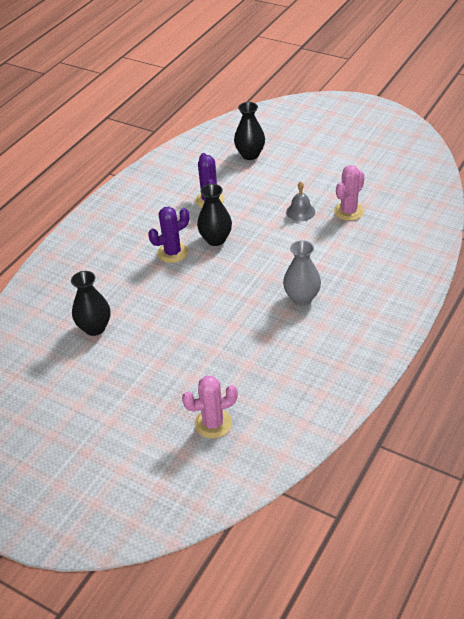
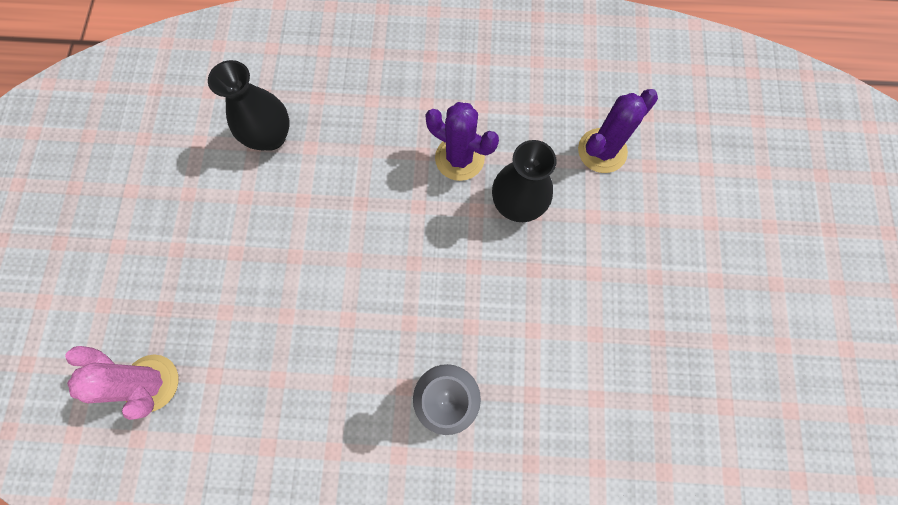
camera: 60 degrees right, 30 degrees up
black vase [234,102,265,160] -> none
grey bell [286,182,315,221] -> none
pink cactus [334,165,365,221] -> none

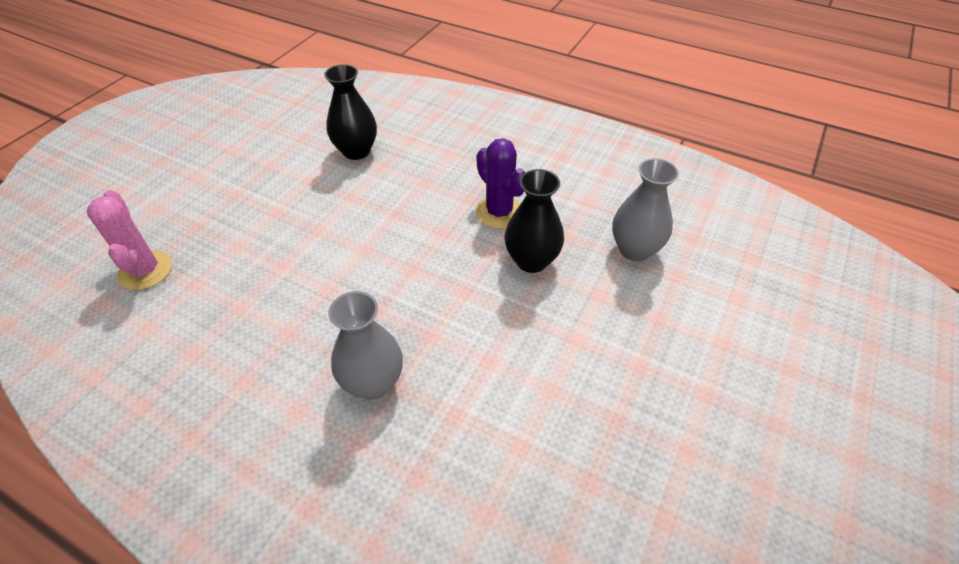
camera: 25 degrees right, 25 degrees down
purple cactus [578,89,658,173] -> grey vase [612,158,679,261]

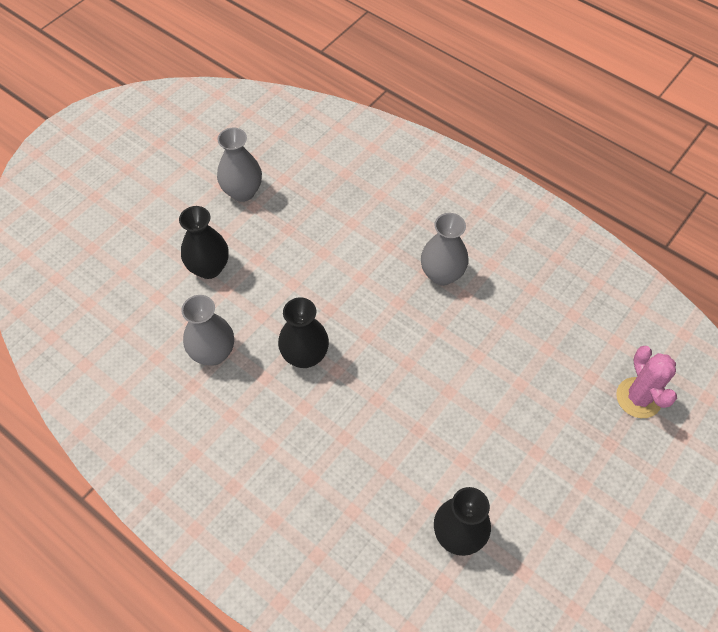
camera: 170 degrees left, 10 degrees up
purple cactus [476,138,525,229] -> none
none -> black vase [179,206,229,279]
none -> grey vase [217,128,262,202]

